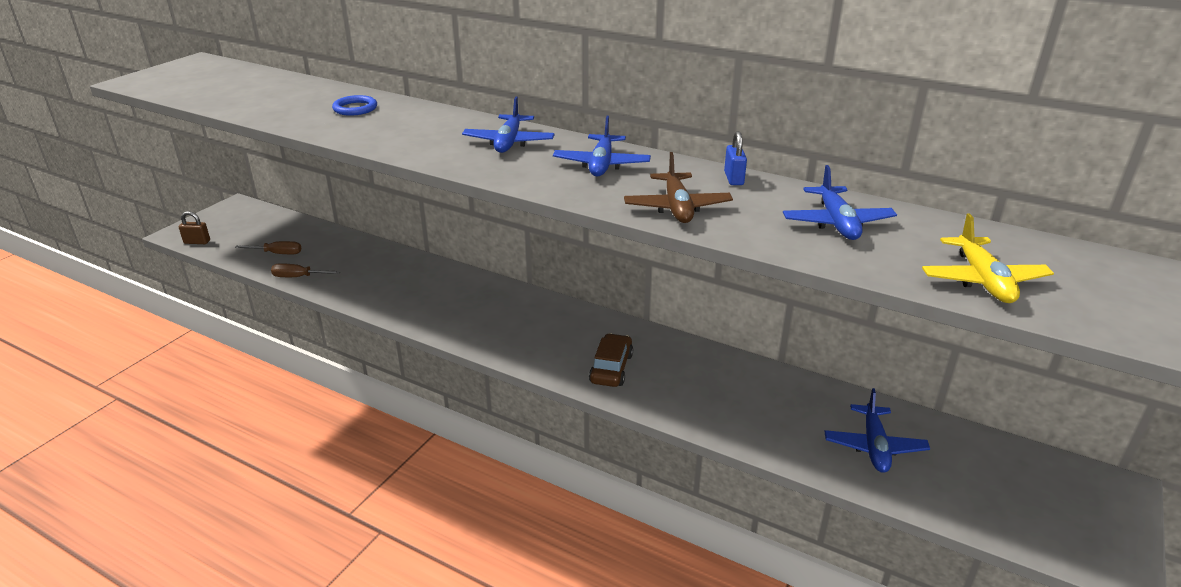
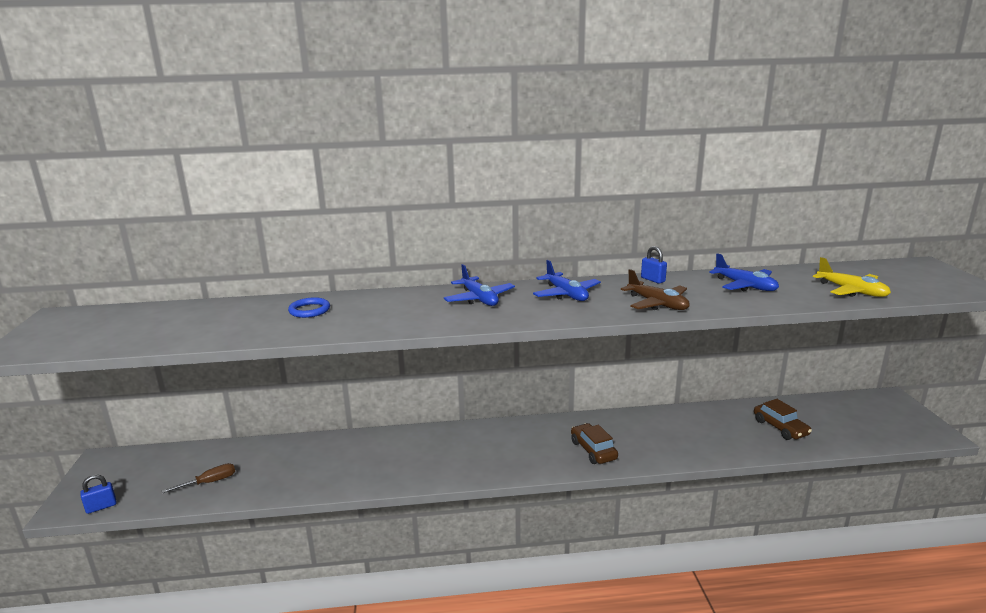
camera: 35 degrees left, 10 degrees down
brown padlock [179,211,210,244] -> blue padlock [80,474,117,514]
brown screwdriver [271,264,341,277] -> none
blue plane [824,388,930,473] -> brown car [754,399,812,440]

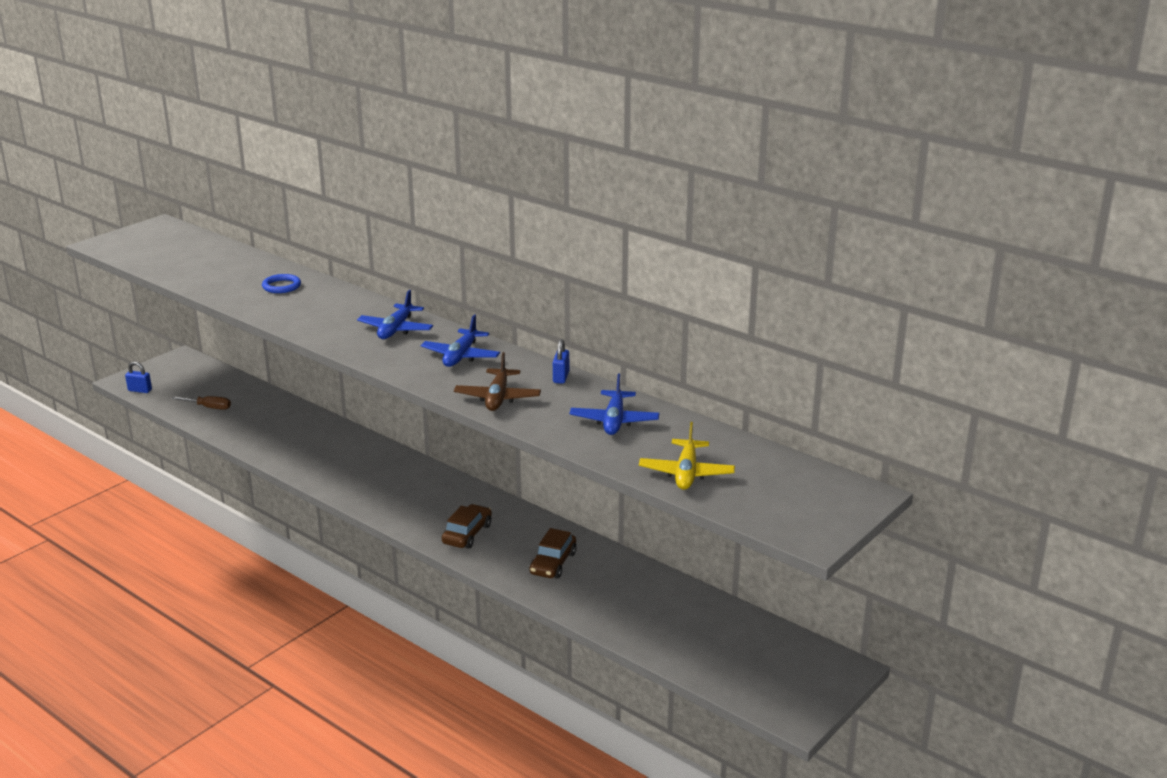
camera: 45 degrees right, 5 degrees up
brown car [754,399,812,440] -> brown car moved to [530,528,577,578]

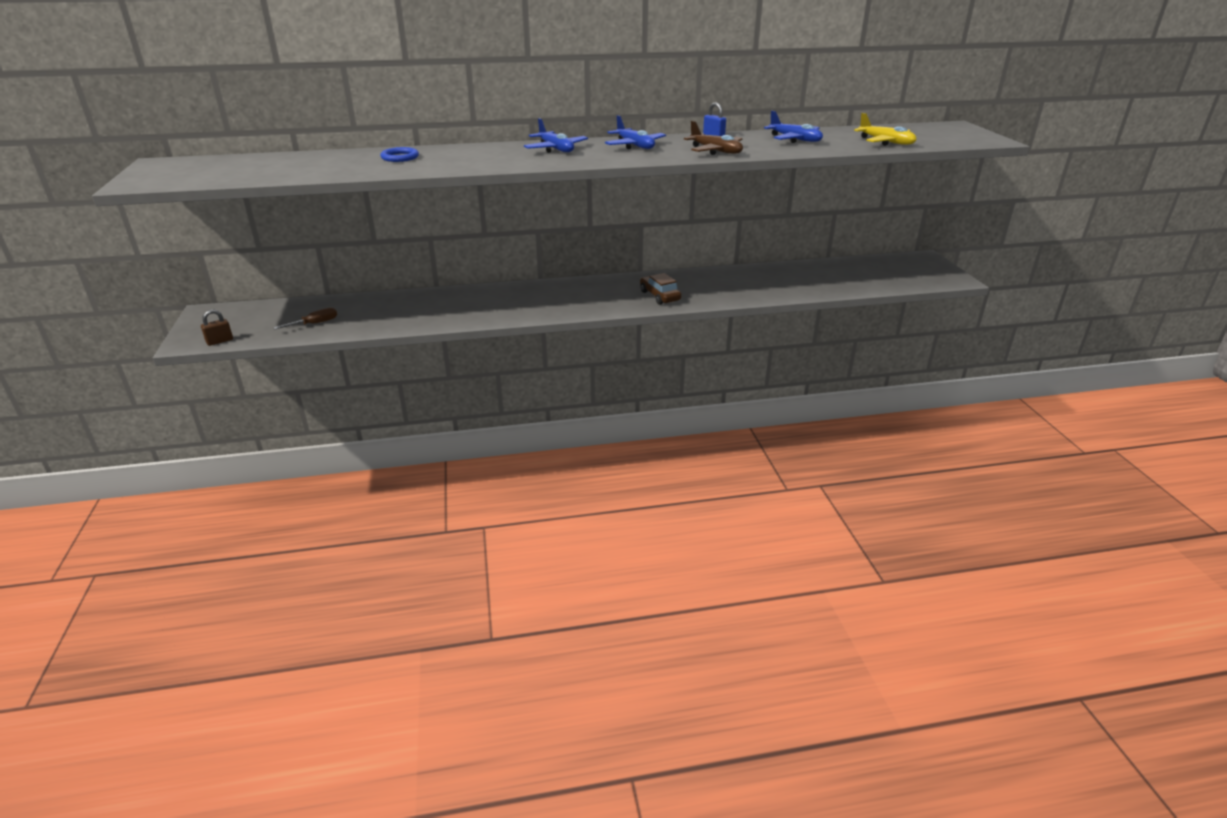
camera: 50 degrees left, 5 degrees up
blue padlock [125,361,152,393] -> brown padlock [201,310,233,346]
brown car [530,528,577,578] -> none

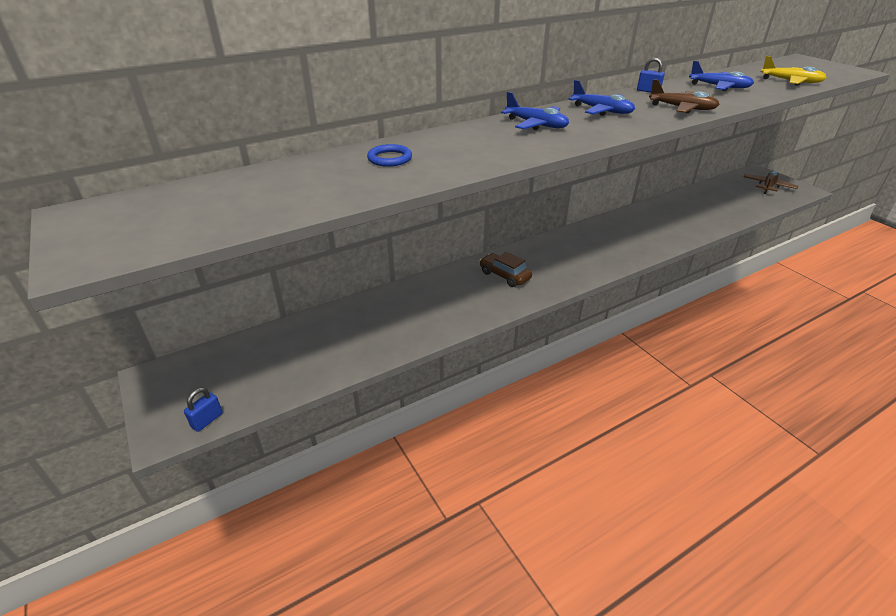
camera: 20 degrees left, 5 degrees up
brown padlock [201,310,233,346] -> blue padlock [184,387,223,432]
brown screwdriver [274,307,337,329] -> none
brown car [640,273,681,305] -> brown car moved to [479,252,532,287]
none -> brown plane [744,171,798,194]

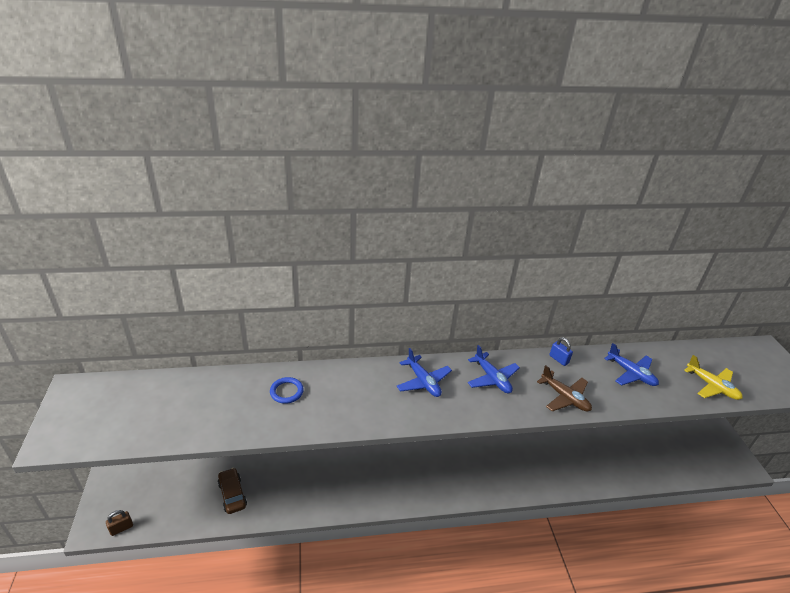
camera: 20 degrees right, 0 degrees up
blue padlock [184,387,223,432] -> brown padlock [106,510,133,536]
brown car [479,252,532,287] -> brown car moved to [218,468,247,514]
brown plane [744,171,798,194] -> none

